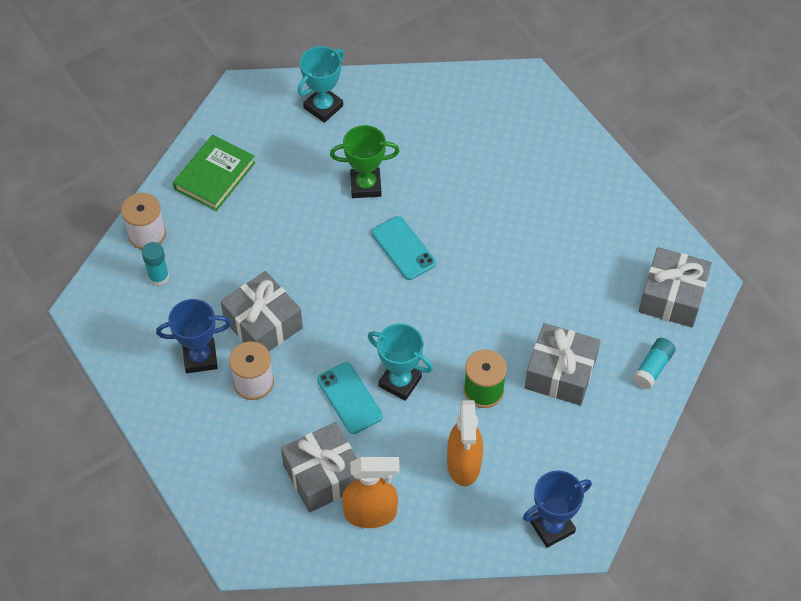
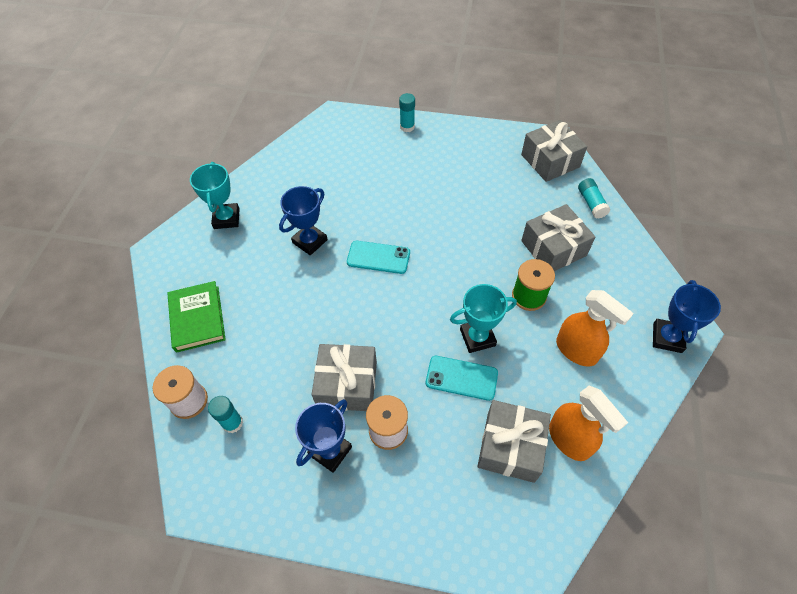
camera: 45 degrees left, 0 degrees up
green trophy [330,125,400,198] -> blue trophy [279,186,328,255]
orange spray bottle [342,457,400,528] -> orange spray bottle turned 105 degrees clockwise [549,386,628,461]
none -> turquoise glue stick [399,93,415,132]

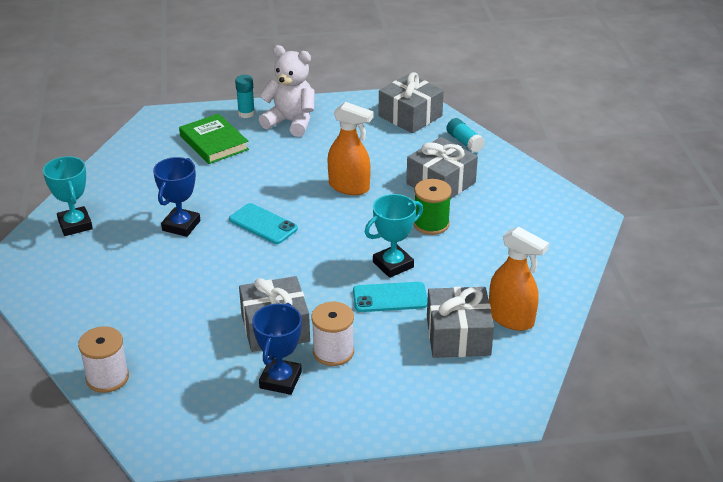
camera: 20 degrees left, 20 degrees down
green book [167,281,226,353] -> green book moved to [179,114,249,164]
turquoise glue stick [208,396,243,433] -> none
turquoise phone [347,241,410,274] -> turquoise phone turned 45 degrees clockwise [229,203,298,244]
orange spray bottle [556,290,634,367] -> orange spray bottle moved to [328,102,374,195]
blue trophy [653,280,721,353] -> none
none -> white teddy bear [259,45,315,137]

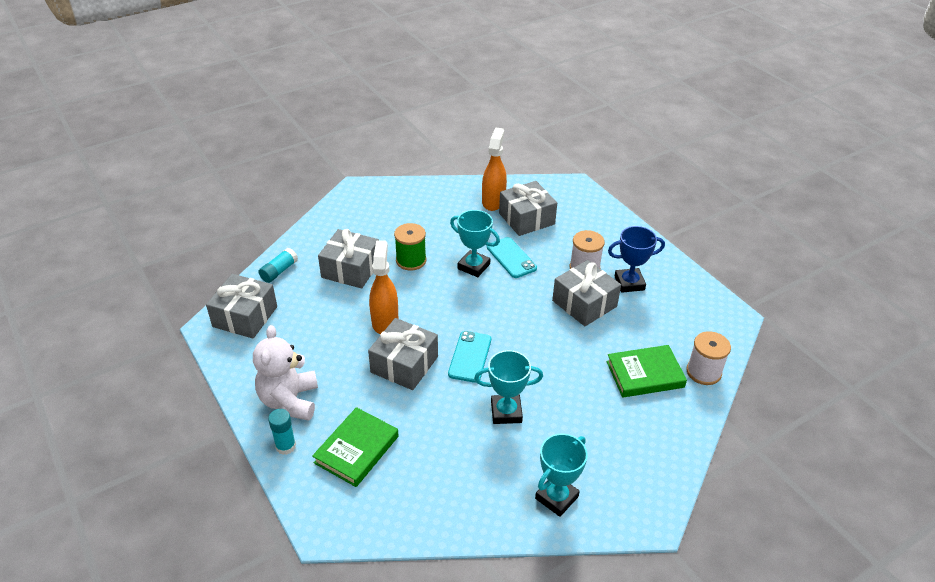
camera: 115 degrees left, 5 degrees up
blue trophy [153,157,200,237] -> turquoise trophy [474,350,543,424]
none -> grey gift [368,318,438,390]
none -> green book [606,345,687,398]

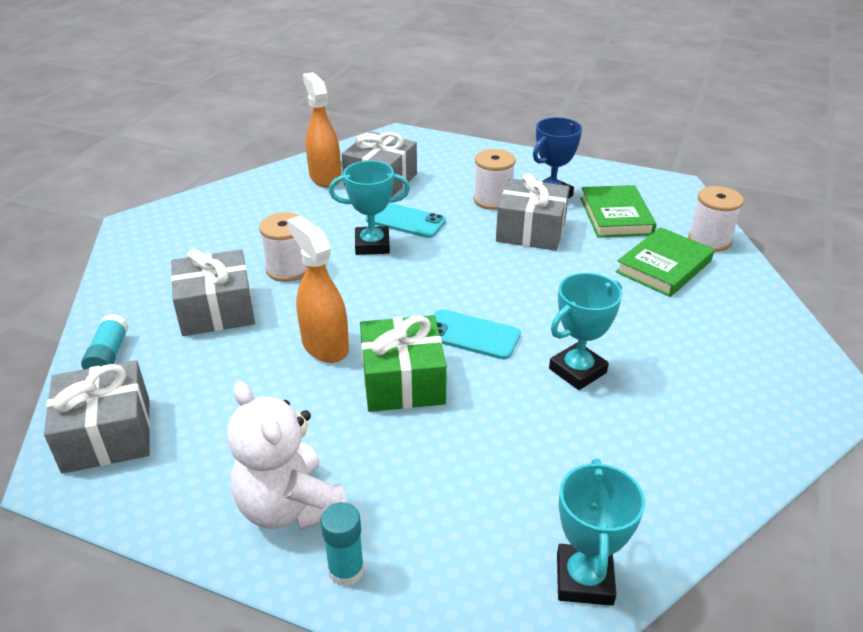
camera: 35 degrees left, 5 degrees down
green book [312,407,399,487] -> green book moved to [580,185,657,238]
grey gift [368,318,438,390] -> green gift [360,315,447,412]
green spool [394,223,426,271] -> white spool [259,212,307,282]
turquoise phone [448,331,491,383] -> turquoise phone turned 45 degrees counterclockwise [434,309,521,360]
turquoise trophy [535,434,588,517] -> turquoise trophy moved to [557,459,645,606]

